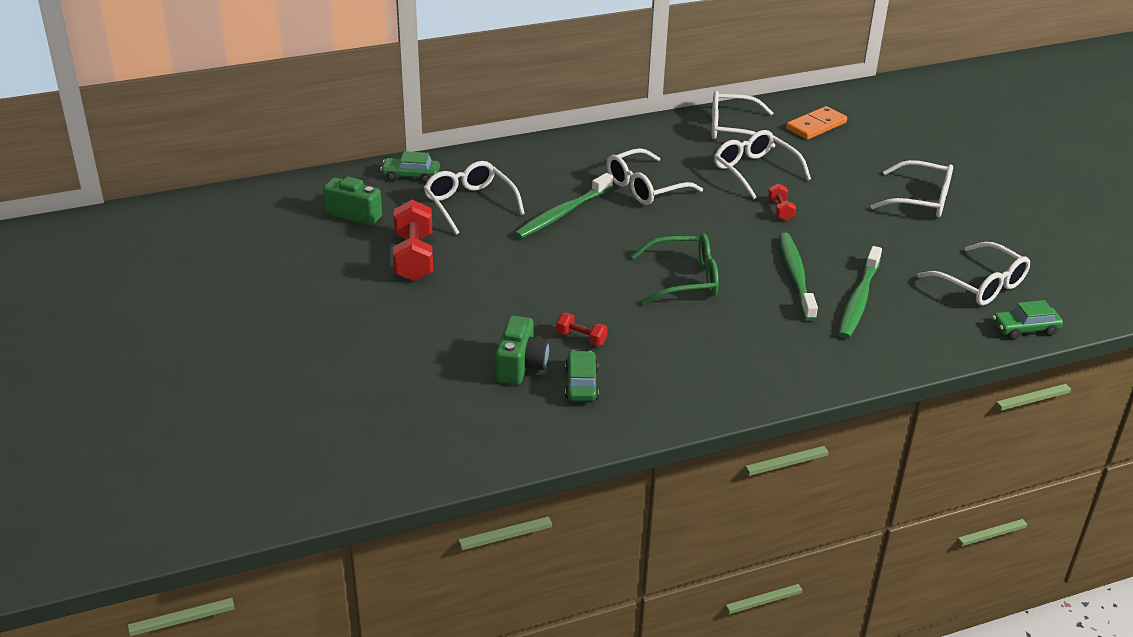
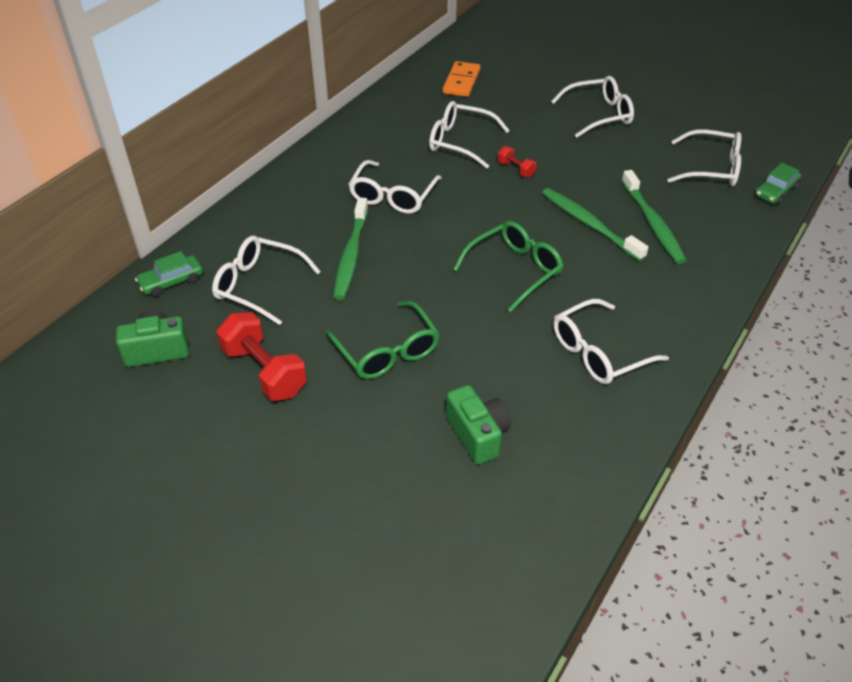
camera: 35 degrees left, 10 degrees up
red dumbbell [556,313,607,346] -> none
green car [565,350,599,402] -> none
white glasses [711,90,776,148] -> white glasses moved to [554,299,669,384]
none -> green glasses [326,301,440,379]

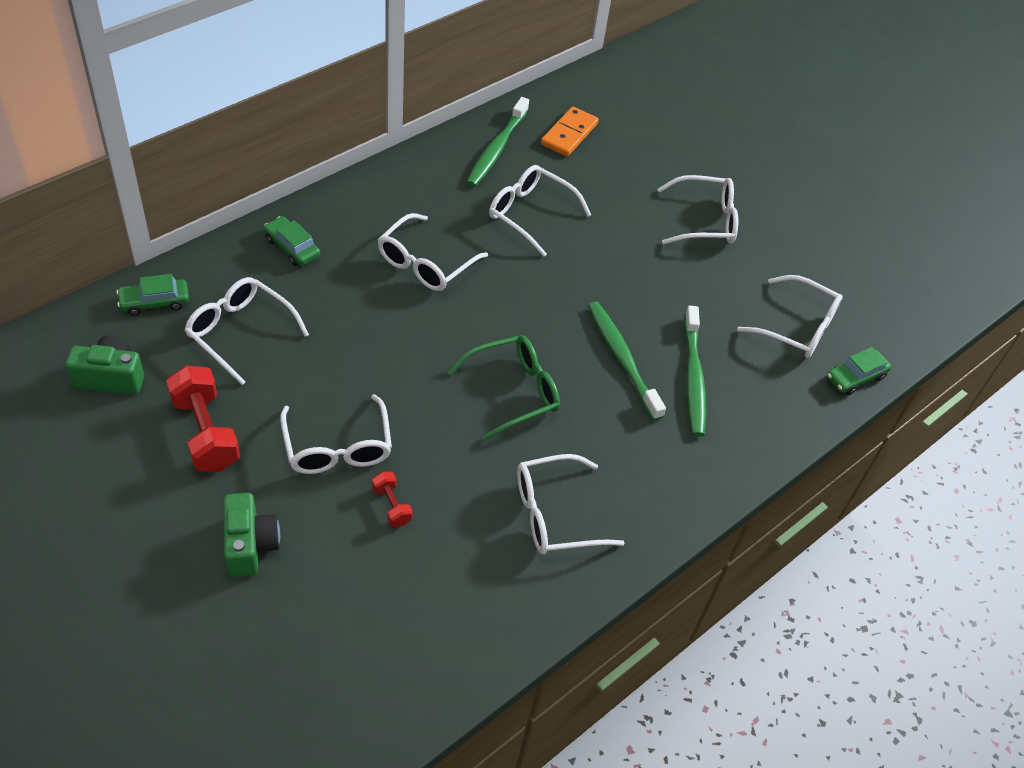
camera: 10 degrees right, 5 degrees up
green glasses [326,301,440,379] -> white glasses [280,394,392,474]
green toothbrush [333,197,368,300] -> green toothbrush moved to [466,97,529,187]
green camera [446,385,511,465] -> green camera moved to [223,493,280,578]
red dumbbell [497,146,536,177] -> red dumbbell moved to [372,472,412,527]
none -> green car [264,216,320,266]

